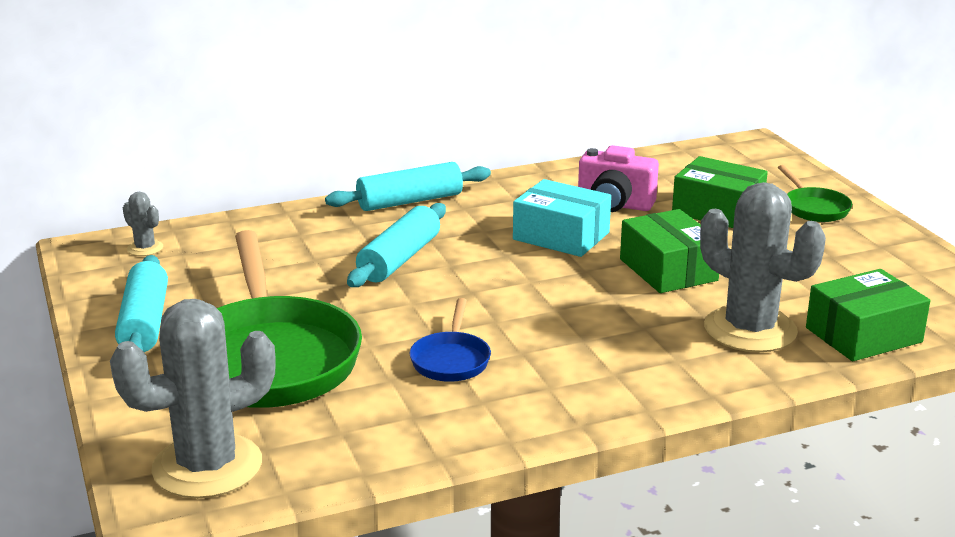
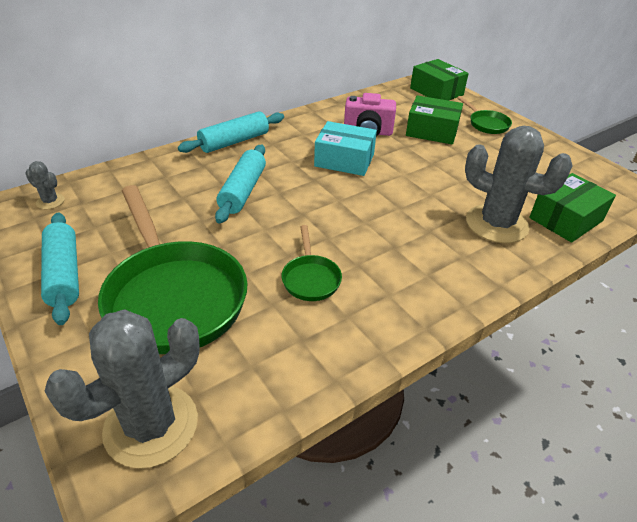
camera: 15 degrees left, 15 degrees up
blue pan [410,298,491,382] -> green pan [282,225,342,301]
green box [620,209,719,293] -> green box moved to [410,59,469,101]

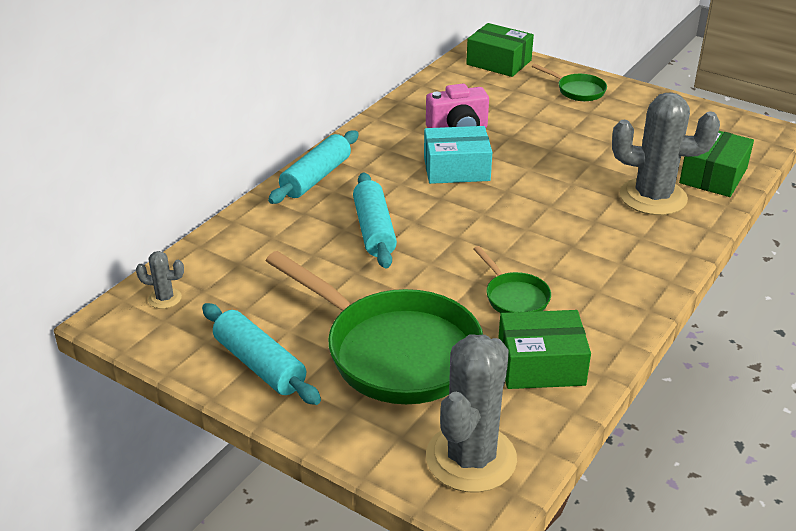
camera: 20 degrees left, 5 degrees down
green box [406,95,463,145] -> green box moved to [498,310,591,389]

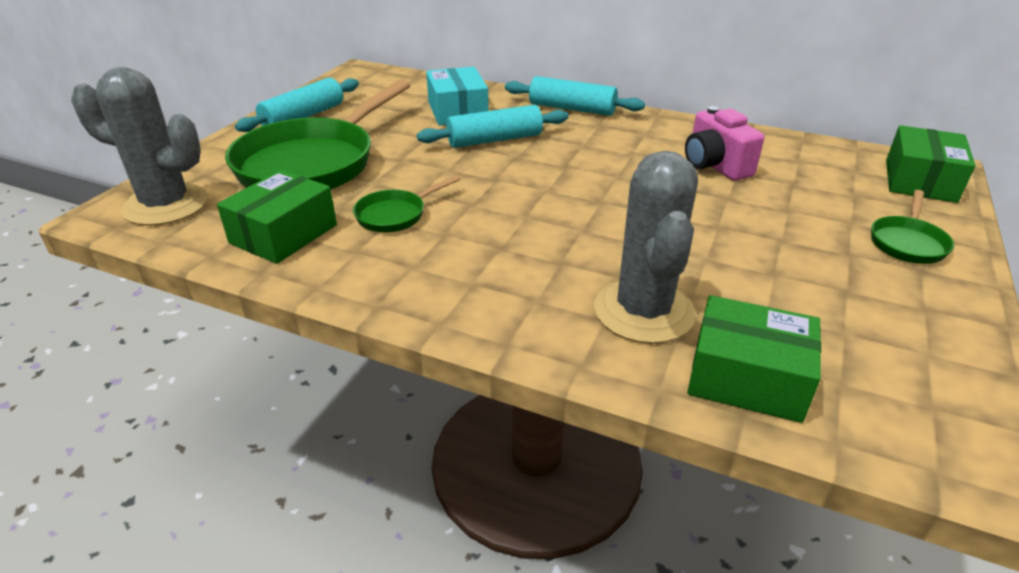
camera: 80 degrees right, 0 degrees up
grey cactus [136,251,184,309] -> none
turquoise box [424,126,492,184] -> turquoise box moved to [426,67,489,126]
green box [498,310,591,389] -> green box turned 45 degrees clockwise [217,170,337,264]

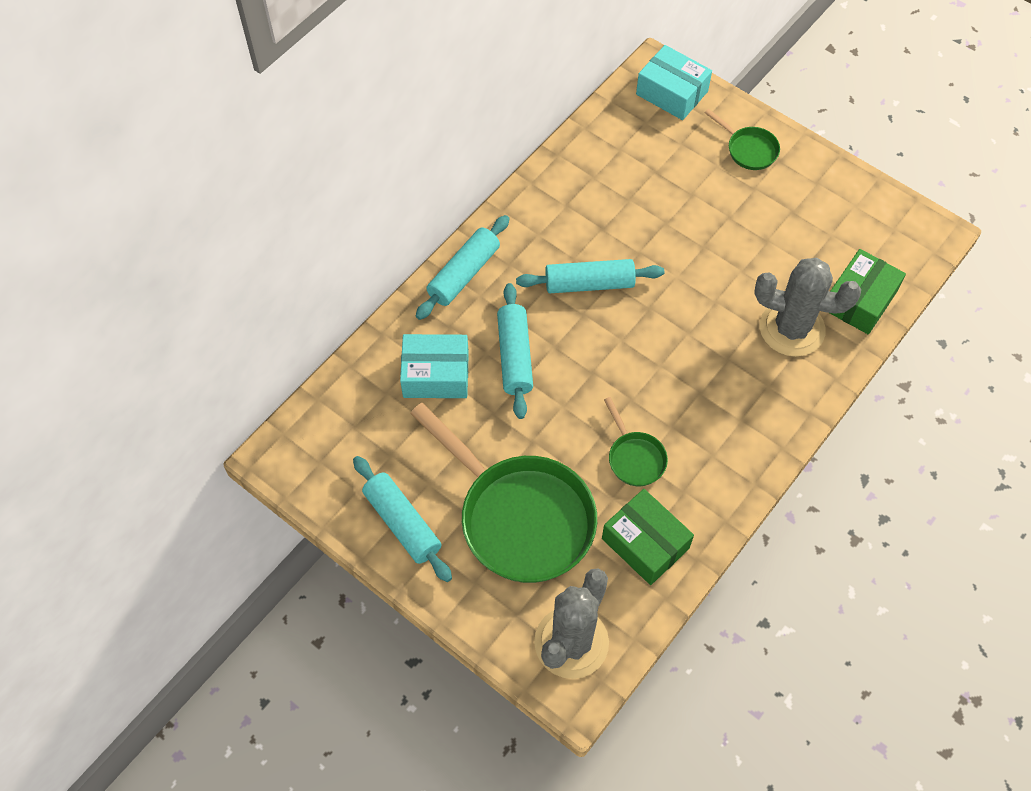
camera: 75 degrees left, 25 degrees up
pink camera [685,106,764,181] -> none
green box [886,125,975,203] -> turquoise box [636,45,712,120]
none -> turquoise rolling pin [516,259,664,293]

